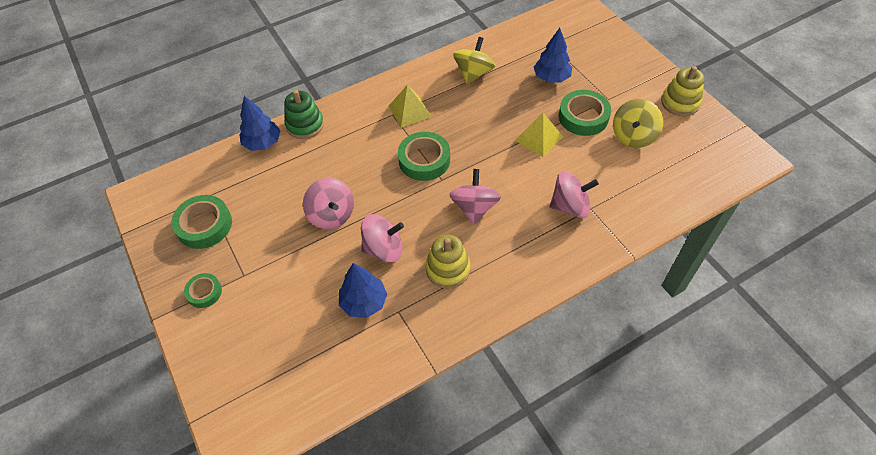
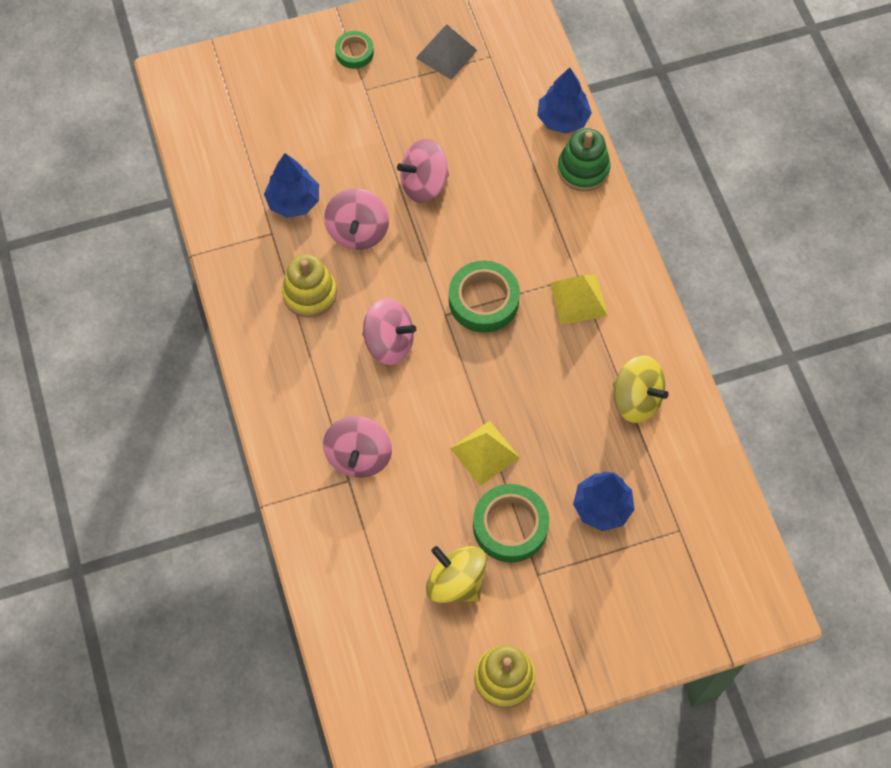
camera: 100 degrees right, 10 degrees up
green tape [171,195,232,249] -> grey pyramid [416,24,477,80]

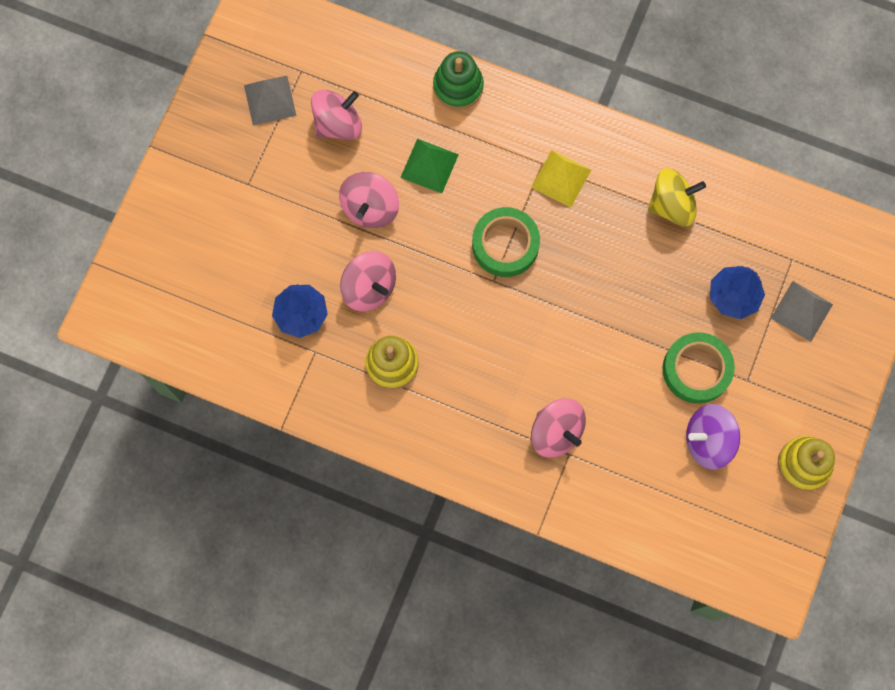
camera: 50 degrees left, 10 degrees up
green tape [335,31,374,69] -> none
pink spinning top [362,298,416,365] -> pink spinning top moved to [311,90,362,140]
yellow spinning top [426,546,487,603] -> purple spinning top [686,404,740,470]
yellow pyramid [450,421,520,486] -> none
blue tree [537,67,592,134] -> none
none -> green pyramid [400,139,459,194]
none -> grey pyramid [771,281,833,342]

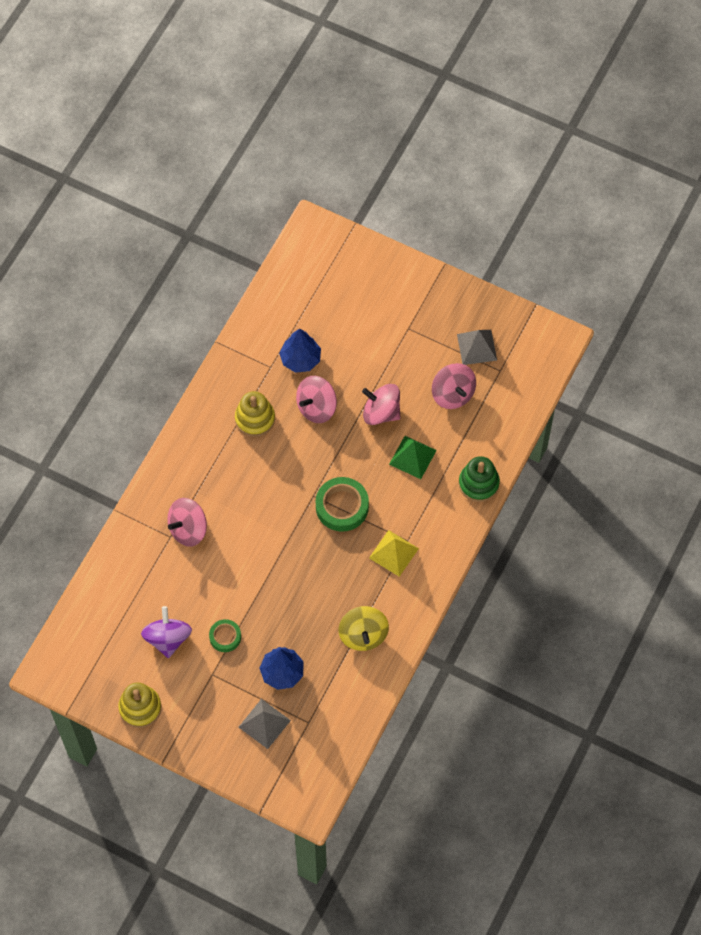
camera: 95 degrees right, 10 degrees down
green tape [663,332,735,404] -> green tape [209,619,241,652], size x0.58

